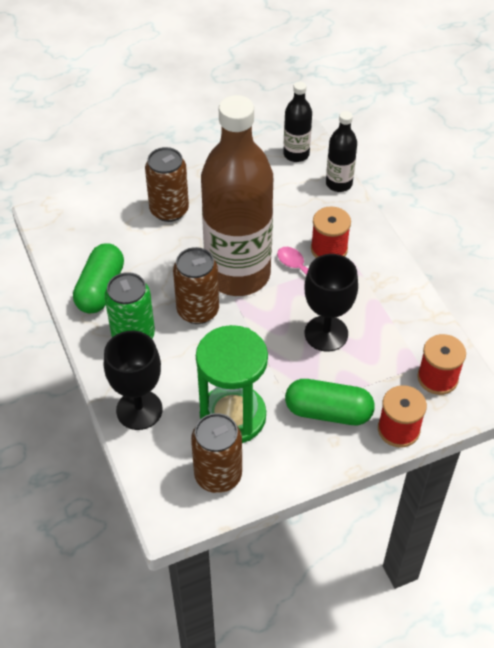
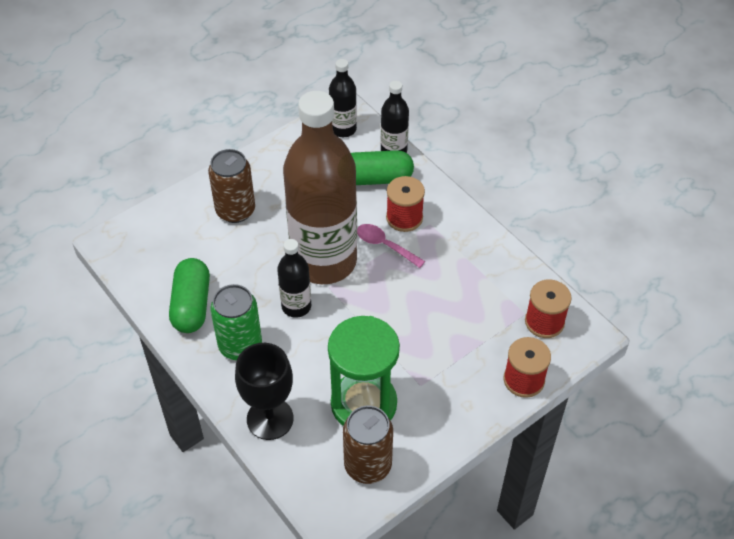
camera: 15 degrees left, 0 degrees up
brown can [173,247,219,324] -> black bottle [277,239,311,318]
green capsule [285,379,375,425] -> green capsule moved to [351,150,414,185]
black goblet [304,254,358,352] -> none

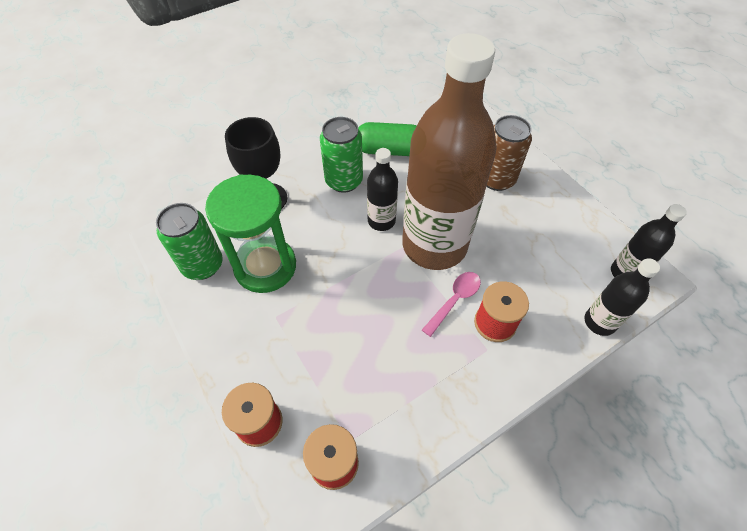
camera: 95 degrees right, 5 degrees up
brown can [343,406,393,484] -> green can [156,203,223,280]
green capsule [351,150,414,185] -> none

